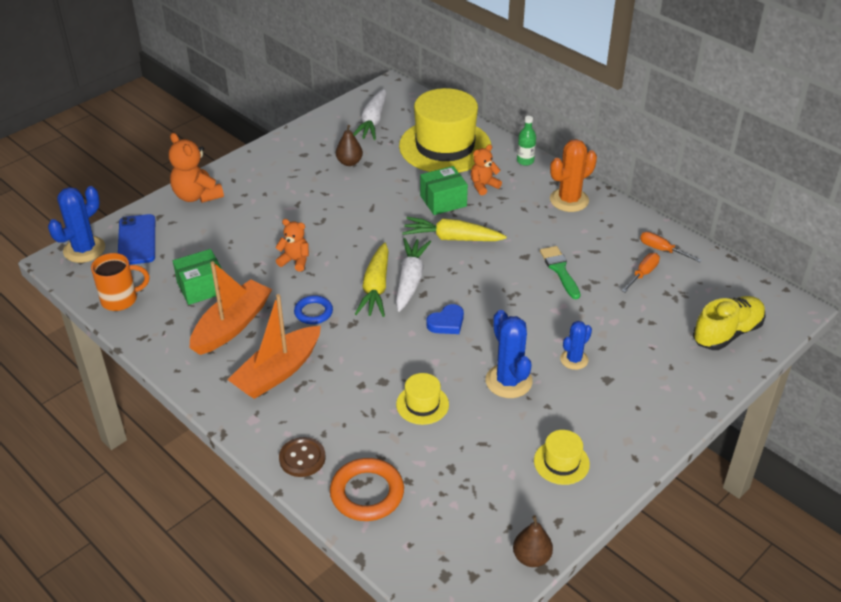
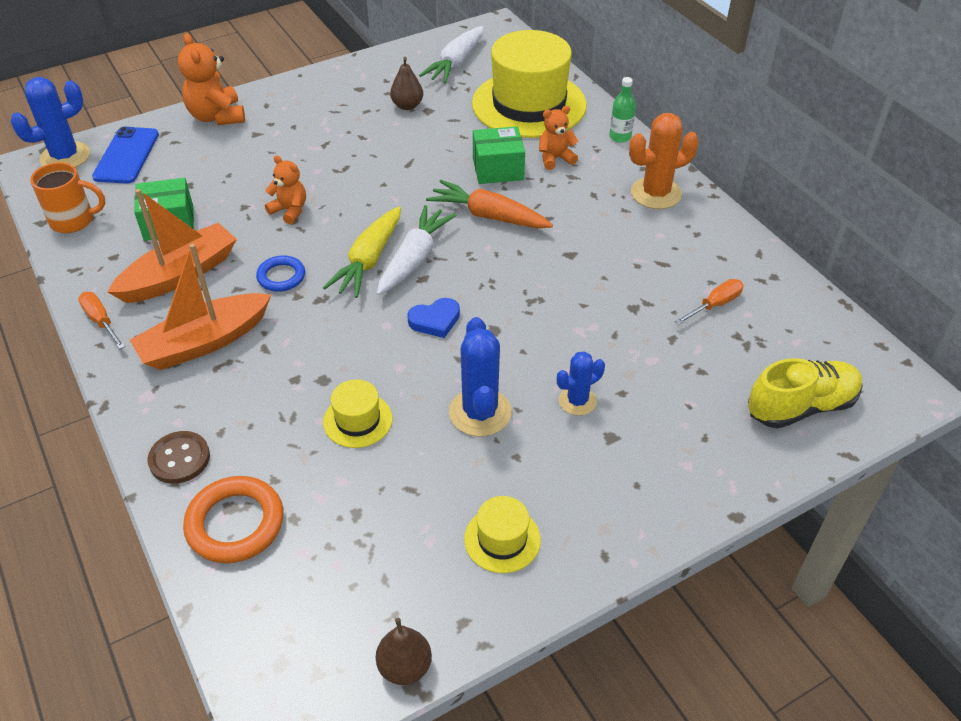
camera: 15 degrees right, 5 degrees up
yellow carrot [402,217,507,241] -> orange carrot [426,180,553,228]
green brush [540,246,581,299] -> none
orange screwdriver [640,232,702,262] -> orange screwdriver moved to [78,292,125,349]

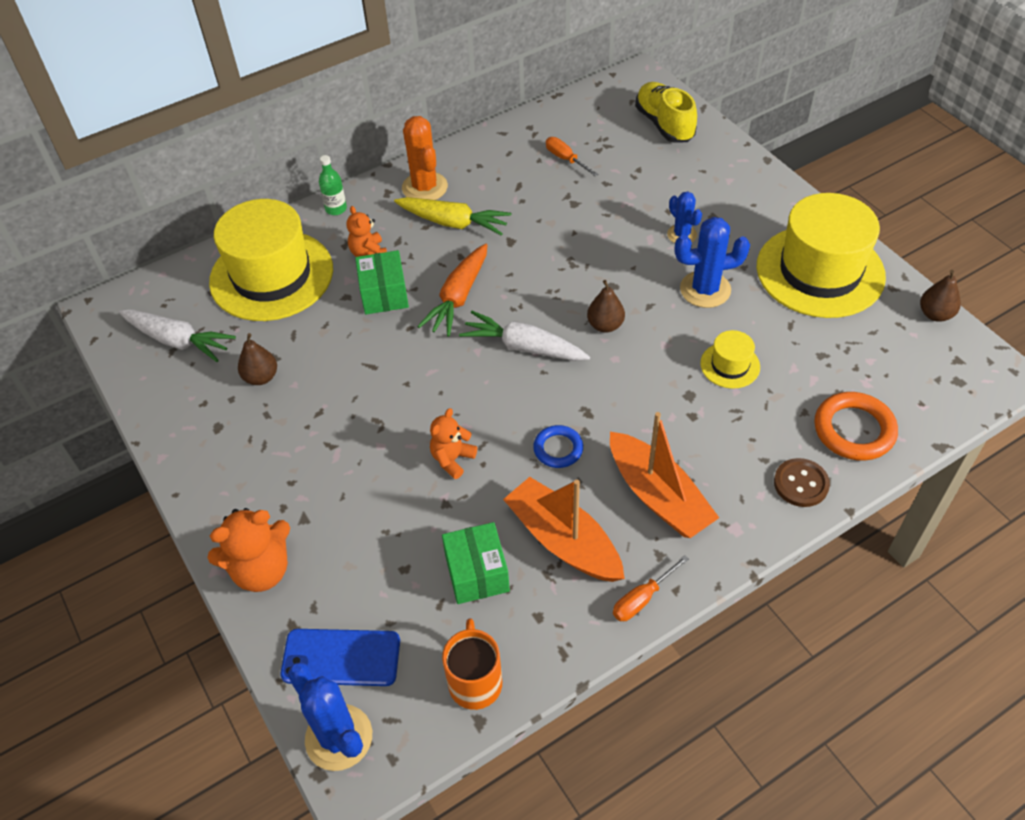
camera: 90 degrees left, 5 degrees up
yellow carrot [323,206,401,298] -> yellow carrot moved to [394,197,511,236]
blue heart [407,298,460,338] -> brown pear [587,280,625,333]
yellow hat [464,496,541,573] -> yellow hat [756,193,886,318], size x2.28

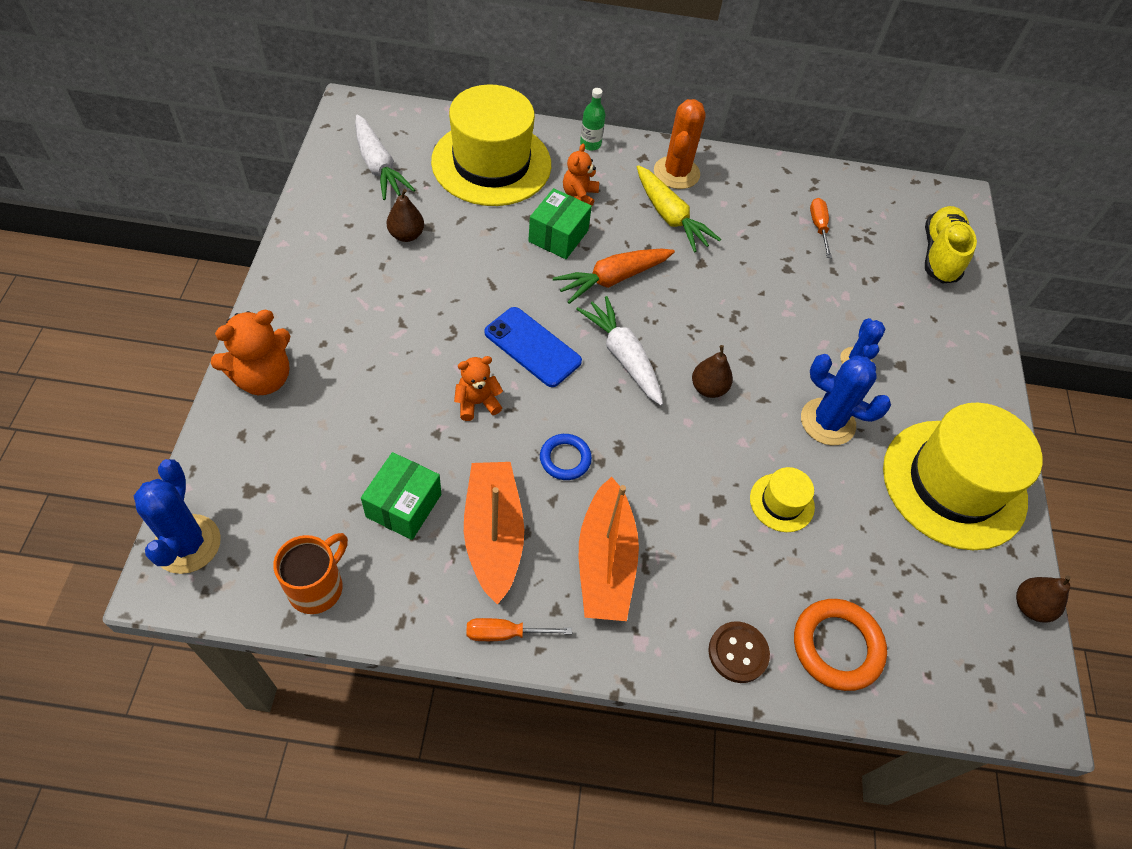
camera: 30 degrees right, 5 degrees up
orange teddy bear [207,508,290,592] -> orange teddy bear turned 45 degrees counterclockwise [211,310,290,395]
blue phone [281,629,400,686] -> blue phone moved to [484,307,582,387]

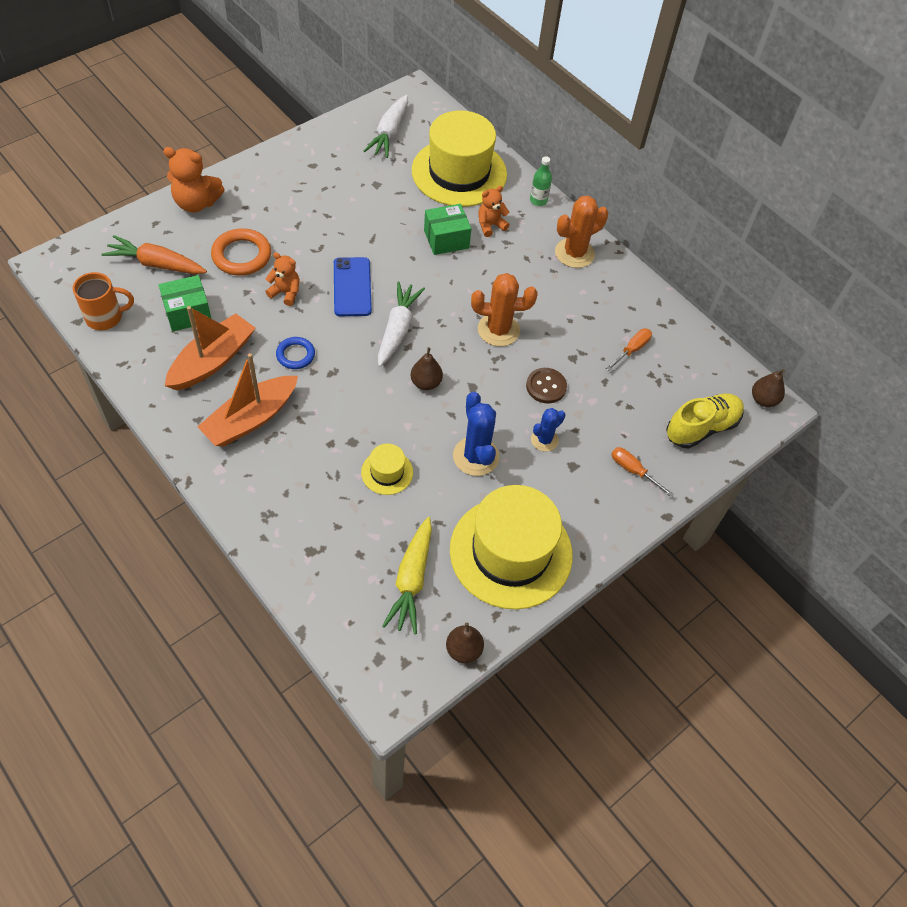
camera: 45 degrees right, 0 degrees up
blue cactus [134,459,221,574] -> none
brown pear [387,189,424,242] -> brown pear moved to [752,369,785,407]
orange screwdriver [466,618,572,641] -> orange screwdriver moved to [611,447,674,497]
orange carrot [553,249,675,304] -> orange carrot moved to [101,235,207,274]
yellow carrot [637,165,721,253] -> yellow carrot moved to [382,517,432,634]
brown button [708,621,770,683] -> brown button moved to [526,368,567,403]
orange ring [794,599,887,691] -> orange ring moved to [211,228,271,276]
none -> orange cactus [471,273,537,346]

